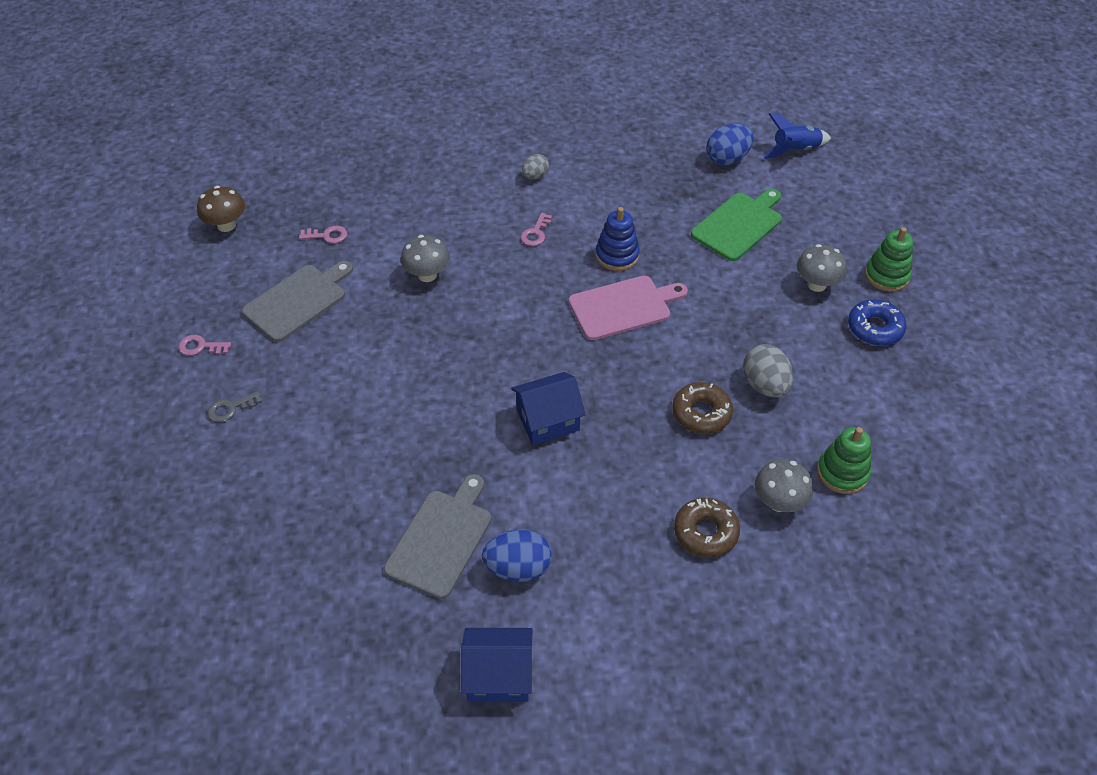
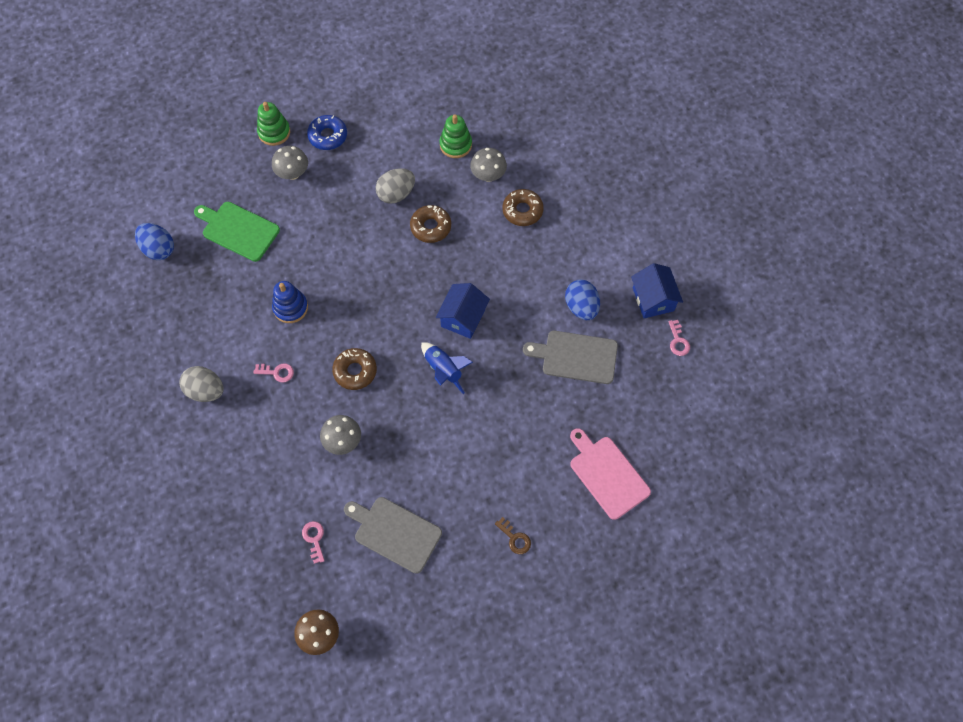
camera: 105 degrees left, 15 degrees up
pink key [178,335,231,356] -> pink key moved to [668,320,690,356]
grey key [207,391,263,422] -> brown key [495,517,531,554]
blue house [511,372,586,445] -> blue house turned 60 degrees clockwise [436,283,490,339]
grey egg [522,154,549,179] -> grey egg [179,366,224,402], size x1.64
pink cutting board [569,276,688,340] -> pink cutting board moved to [570,428,651,520]
blue rocket [763,113,831,159] -> blue rocket moved to [421,342,473,394]
none -> brown donut [332,348,377,390]

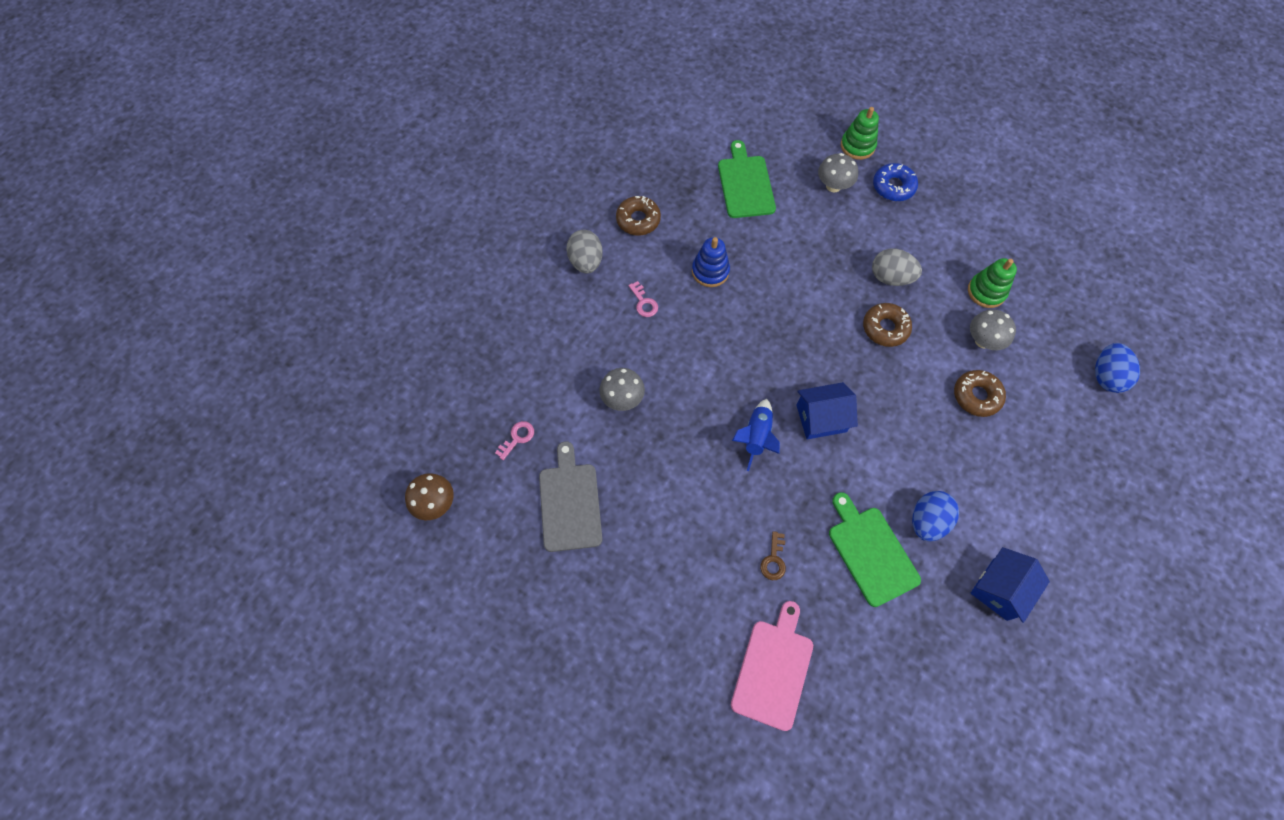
camera: 55 degrees right, 0 degrees up
blue egg [135,223,174,260] -> blue egg moved to [1095,343,1140,393]
brown donut [332,348,377,390] -> brown donut moved to [616,196,661,235]
brown key [495,517,531,554] -> brown key moved to [760,531,786,580]
grey cutting board [523,331,618,384] -> green cutting board [829,492,921,607]
pink key [668,320,690,356] -> none

